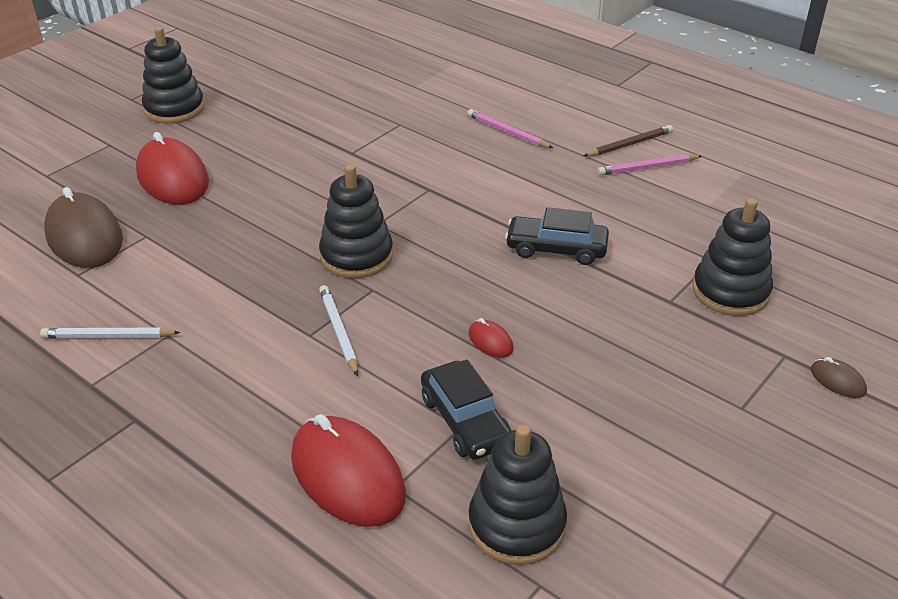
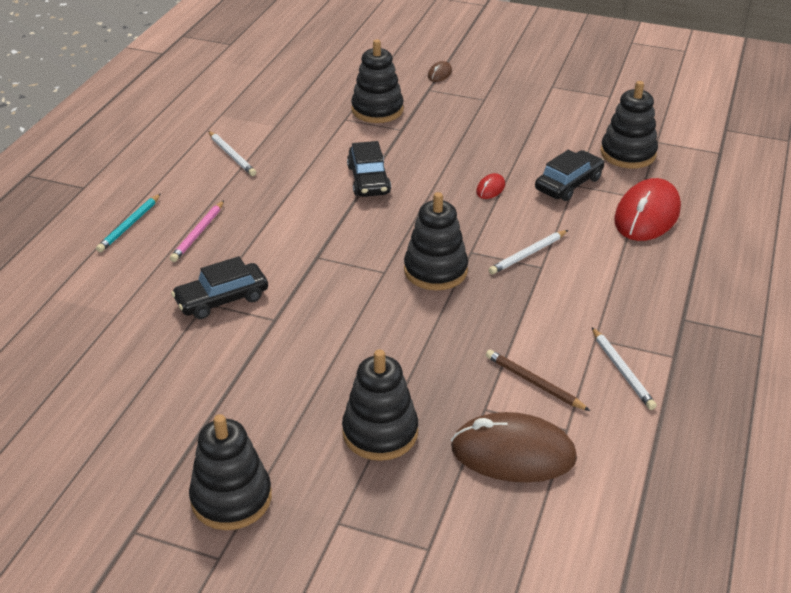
camera: 110 degrees left, 0 degrees up
brown mouse [44,187,123,268] -> brown mouse turned 60 degrees clockwise [451,412,577,482]
red mouse [136,132,209,205] -> black stacking toy [342,349,418,461]
brown pencil [583,125,673,156] -> brown pencil moved to [486,350,590,411]
pink pencil [597,154,702,176] -> white pencil [208,131,256,176]
none -> turquoise pencil [96,194,161,252]
none -> black car [171,256,268,319]

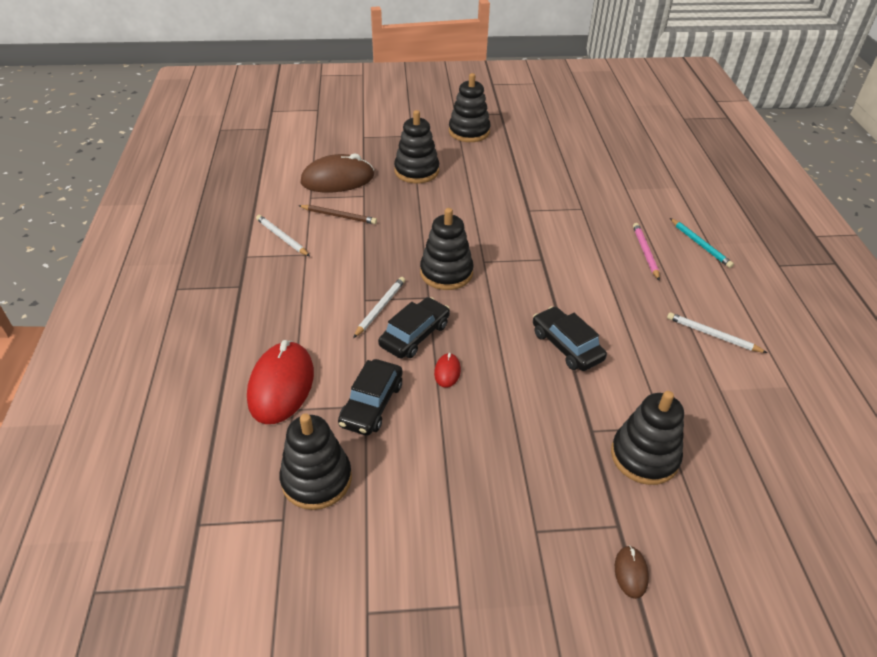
camera: 155 degrees right, 5 degrees up
turquoise pencil [96,194,161,252] -> turquoise pencil turned 150 degrees clockwise [670,218,734,268]
black car [171,256,268,319] -> black car moved to [378,297,450,359]

